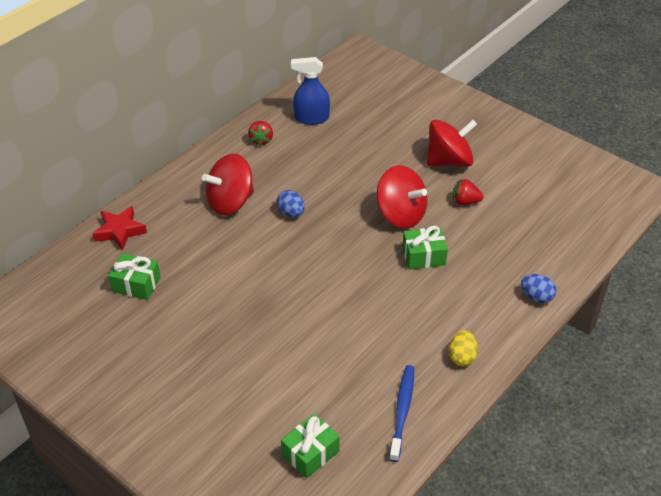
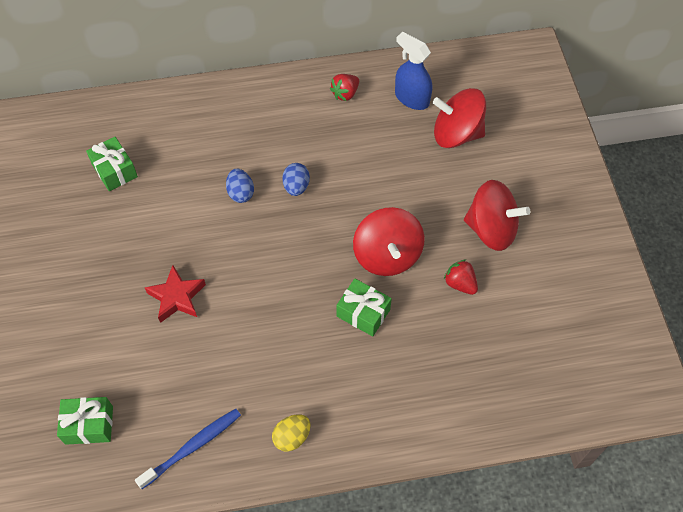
camera: 40 degrees right, 15 degrees up
red star [93,206,147,251] -> red star moved to [145,265,206,323]
red spinning top [202,154,254,215] -> red spinning top moved to [433,88,486,148]
blue egg [521,274,556,303] -> blue egg moved to [226,169,254,203]

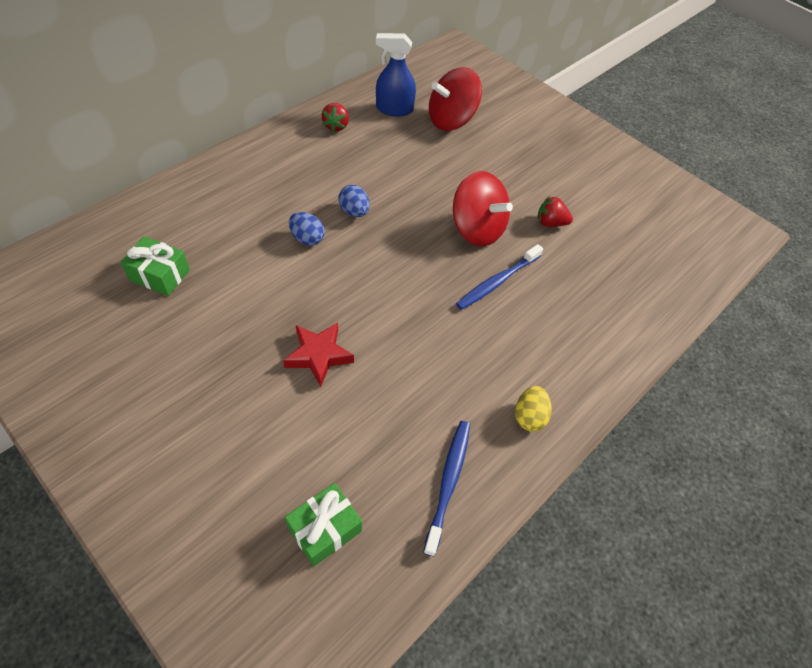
camera: 40 degrees left, 5 degrees down
green gift [336,278,392,336] -> blue toothbrush [456,244,543,310]
red spinning top [464,180,530,251] -> none

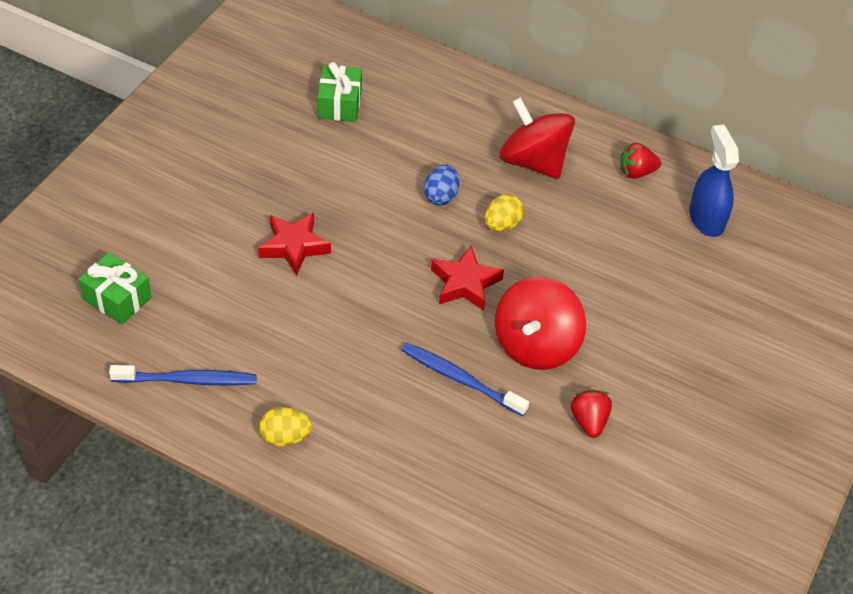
camera: 75 degrees right, 5 degrees down
blue egg [339,185,370,217] -> yellow egg [485,194,524,232]
red spinning top [429,67,482,131] -> red spinning top moved to [499,97,575,179]
none -> red star [431,246,504,311]

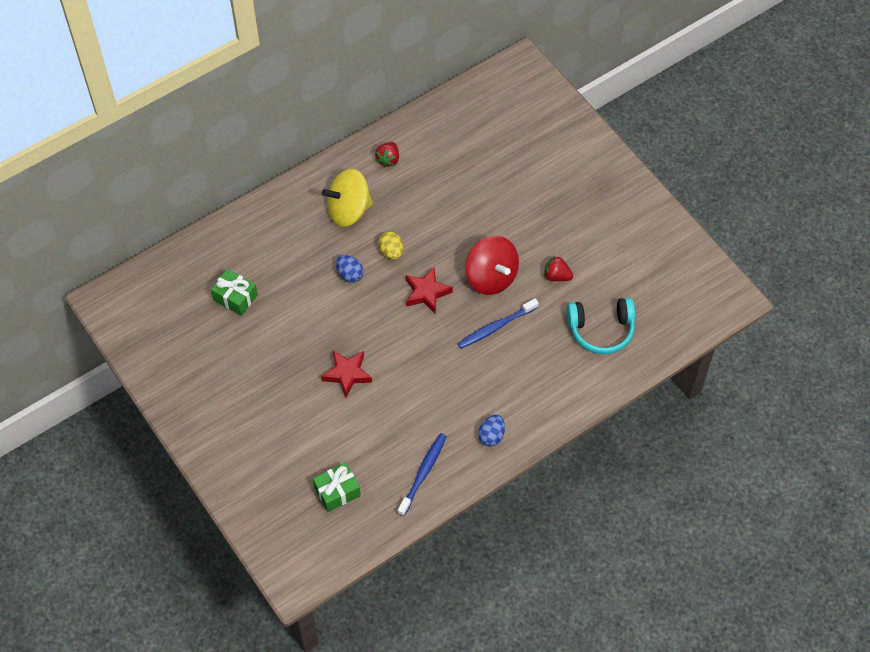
camera: 60 degrees left, 10 degrees up
yellow egg [259,407,312,446] -> blue egg [478,415,505,447]
red spinning top [499,97,575,179] -> yellow spinning top [322,169,373,227]
blue spray bottle [689,125,739,237] -> none
none -> turquoise headphones [567,297,635,354]

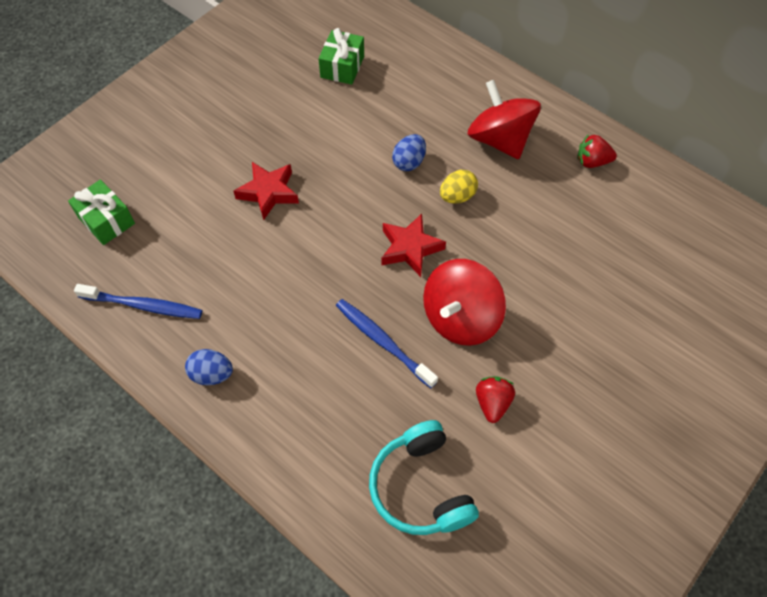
camera: 75 degrees right, 0 degrees up
yellow spinning top [322,169,373,227] -> red spinning top [467,80,541,159]

